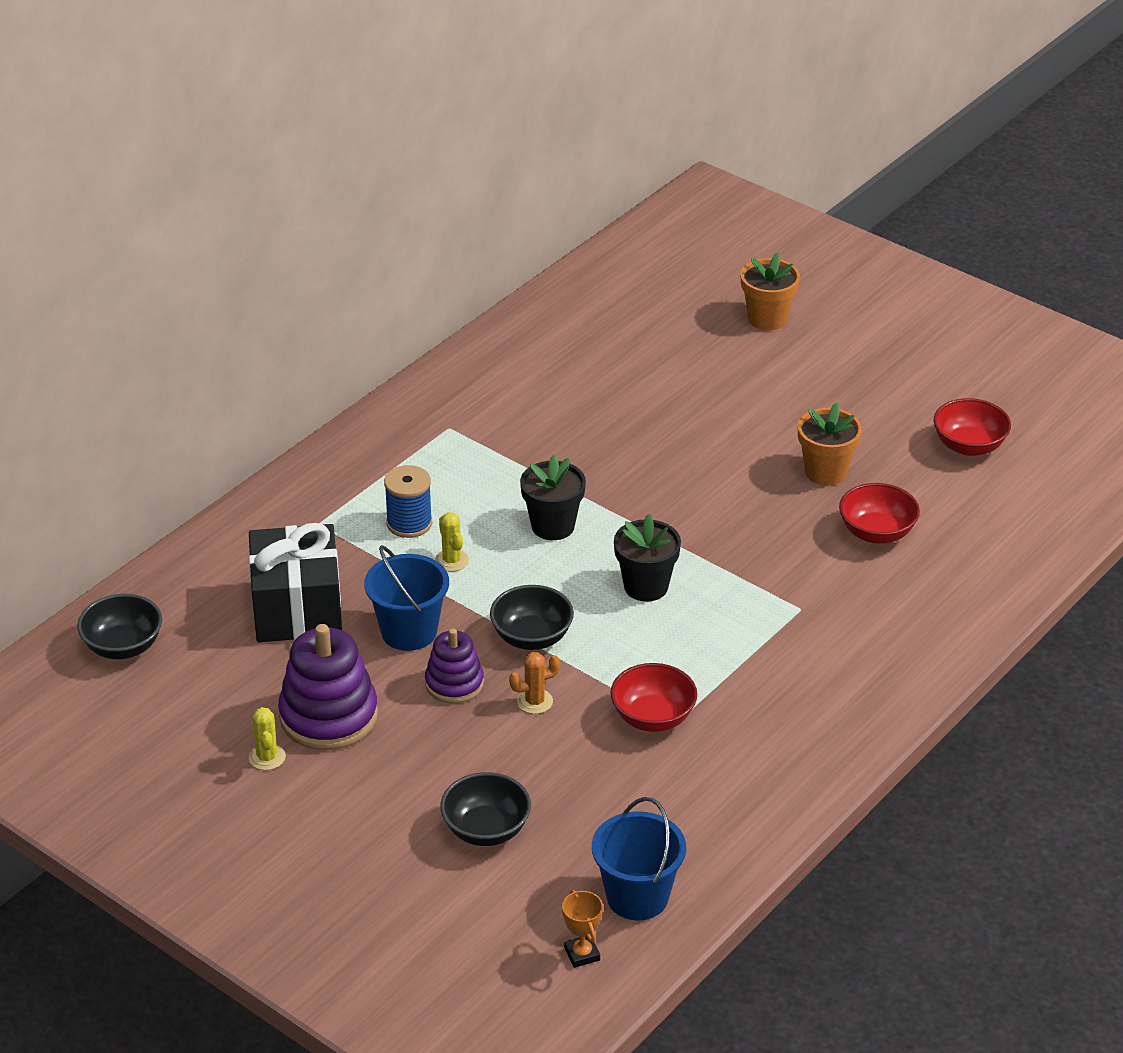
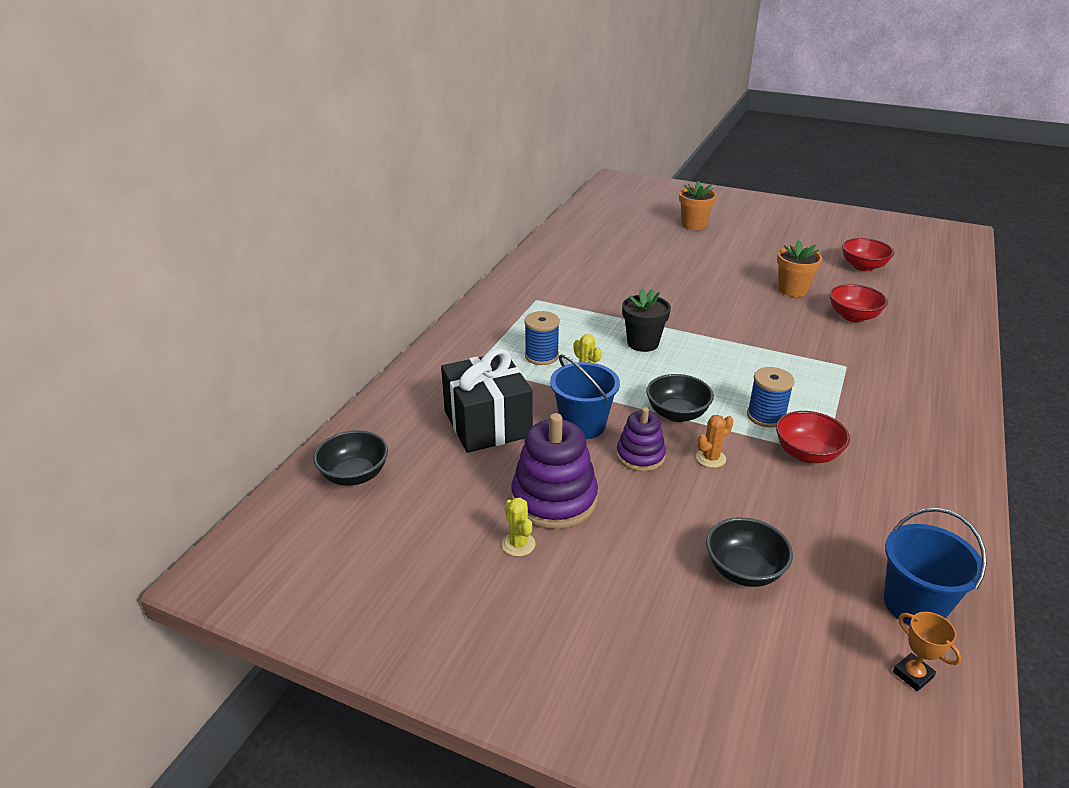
camera: 15 degrees left, 5 degrees down
black flower pot [614,514,681,602] -> none
none -> blue spool [747,367,794,428]

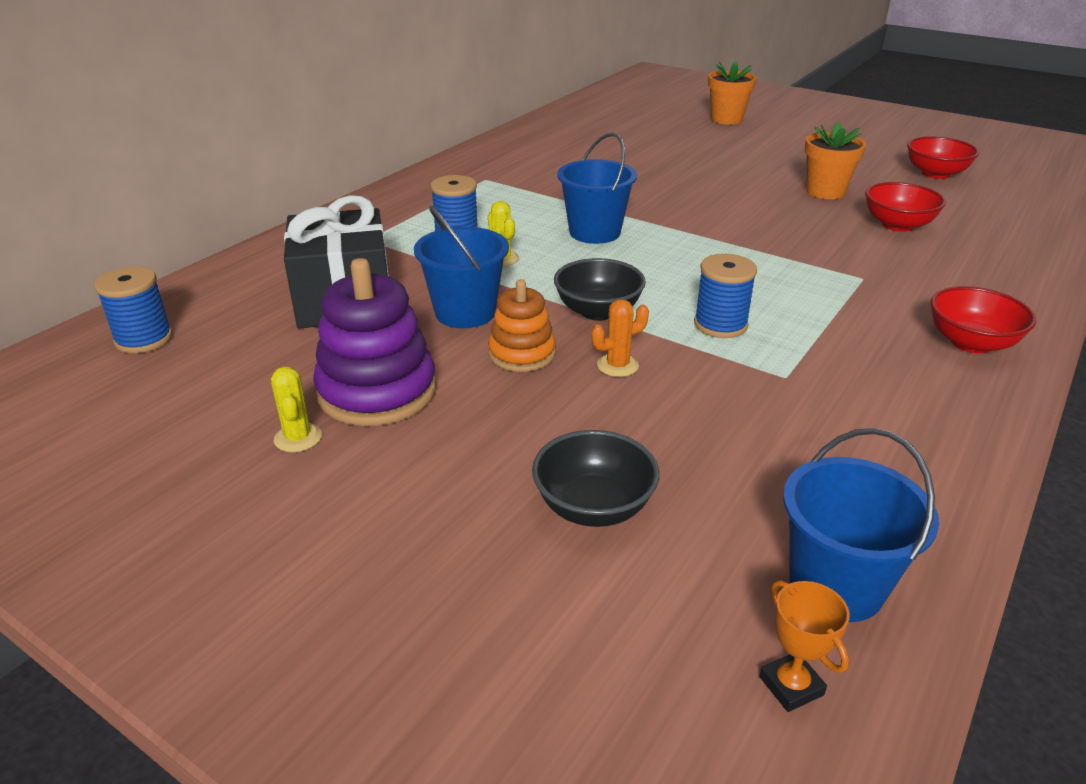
camera: 10 degrees right, 0 degrees up
black bowl [313,430,388,486] -> blue spool [94,266,173,353]
purple stacking toy [617,407,666,472] -> orange stacking toy [488,279,556,372]
black flower pot [622,288,671,352] -> blue bucket [557,133,637,244]
red bowl [776,411,850,463] -> red bowl moved to [930,286,1036,354]

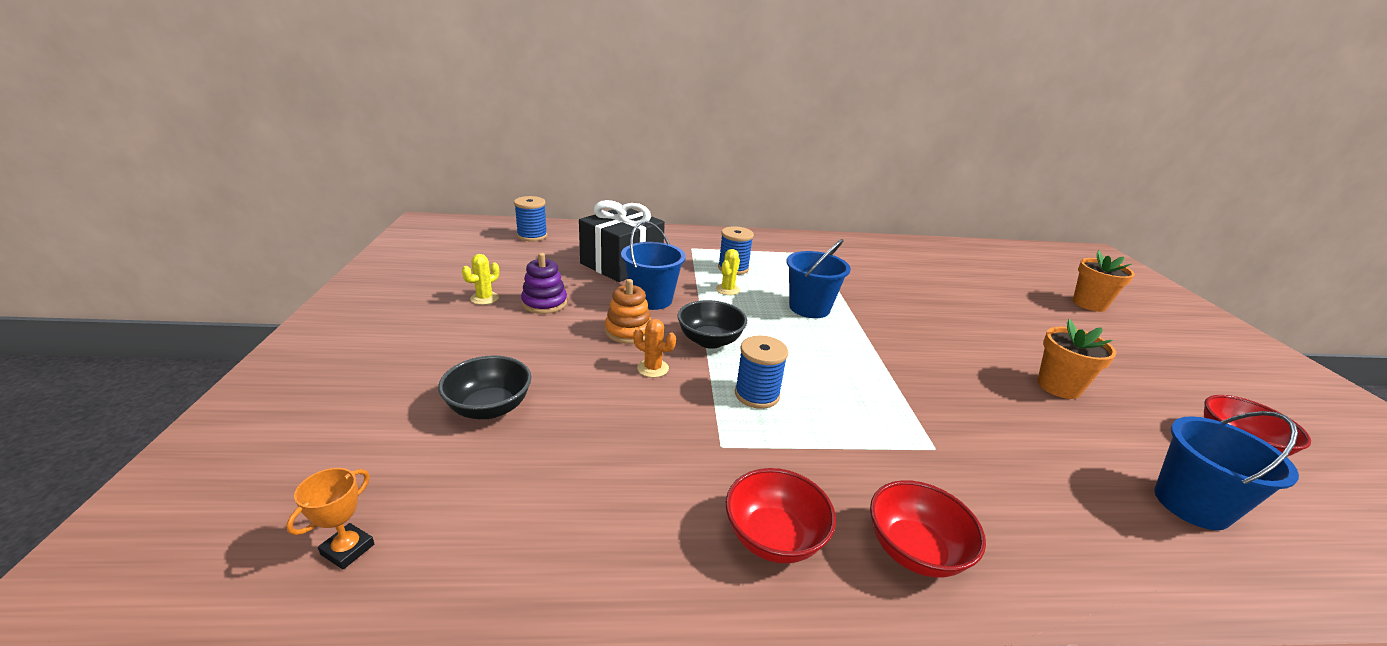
camera: 50 degrees right, 5 degrees down
purple stacking toy [313,258,436,426] -> purple stacking toy [521,253,567,314], size x0.61
blue bucket [783,428,939,622] -> blue bucket moved to [1154,411,1299,530]
red bowl [865,182,946,232] -> red bowl moved to [726,468,836,564]

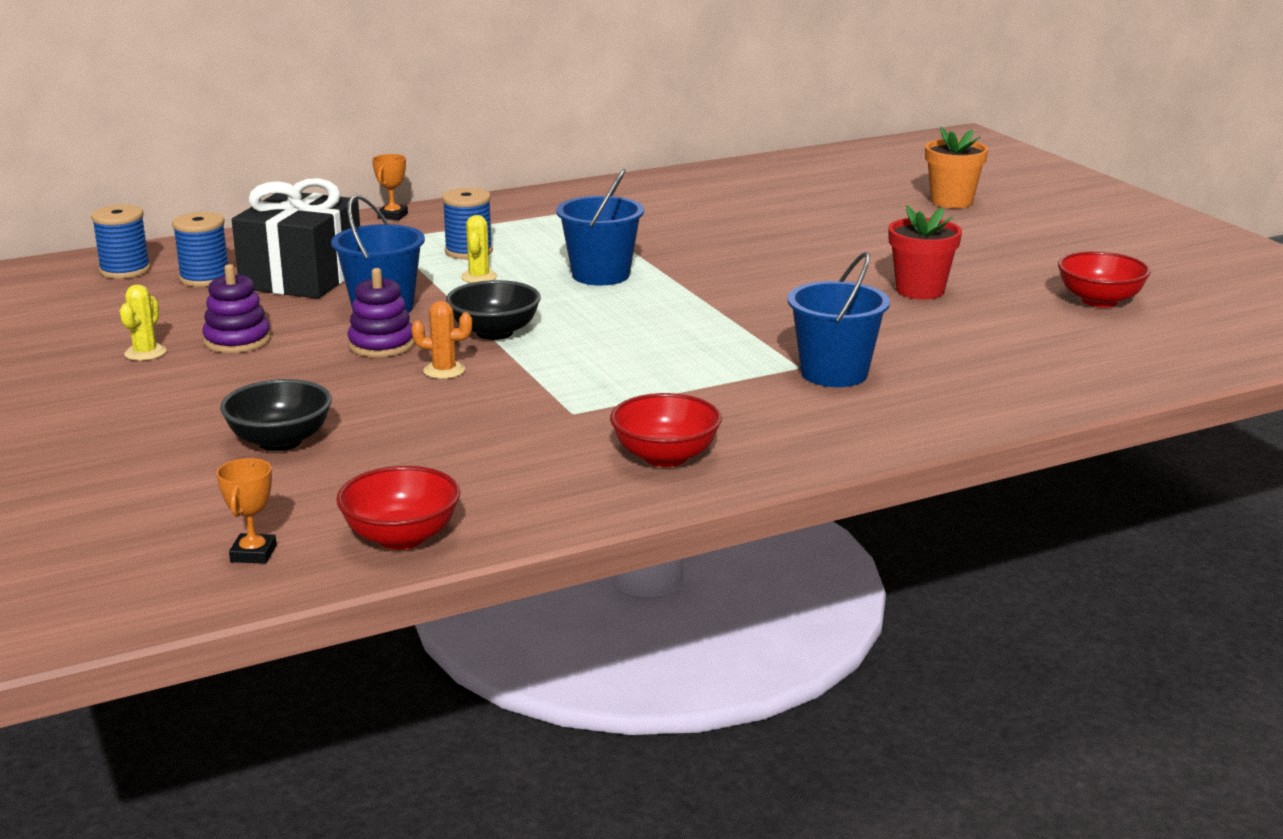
camera: 20 degrees left, 5 degrees down
orange stacking toy [605,279,651,344] -> purple stacking toy [347,268,415,357]
blue spool [735,336,788,409] -> blue spool moved to [172,212,228,287]
red bowl [870,480,986,578] -> red bowl moved to [336,466,460,550]
orange flower pot [1037,319,1116,399] -> red flower pot [889,205,962,299]
blue bucket [1154,411,1299,530] -> blue bucket moved to [787,252,890,387]
none -> orange trophy [372,154,408,220]

